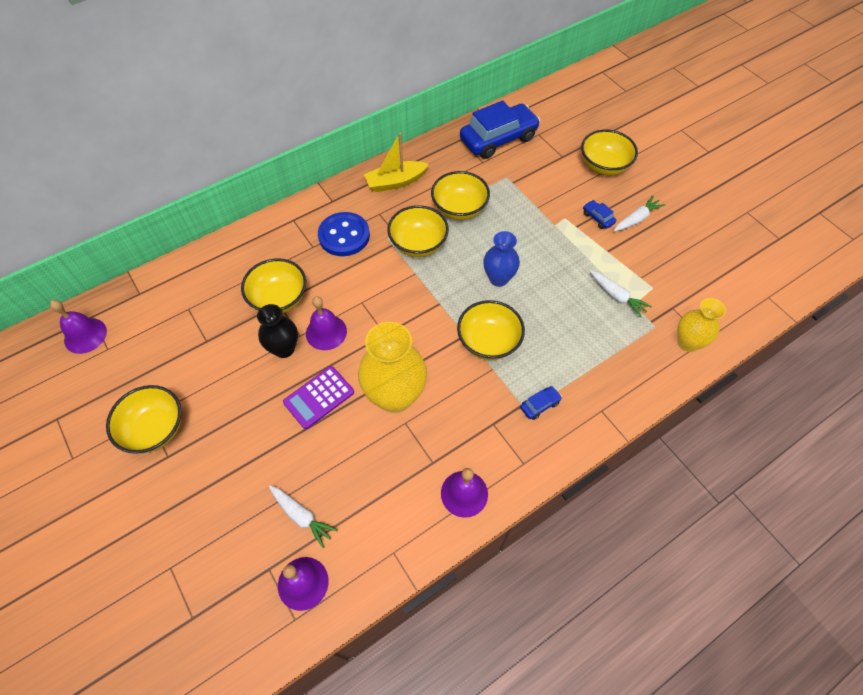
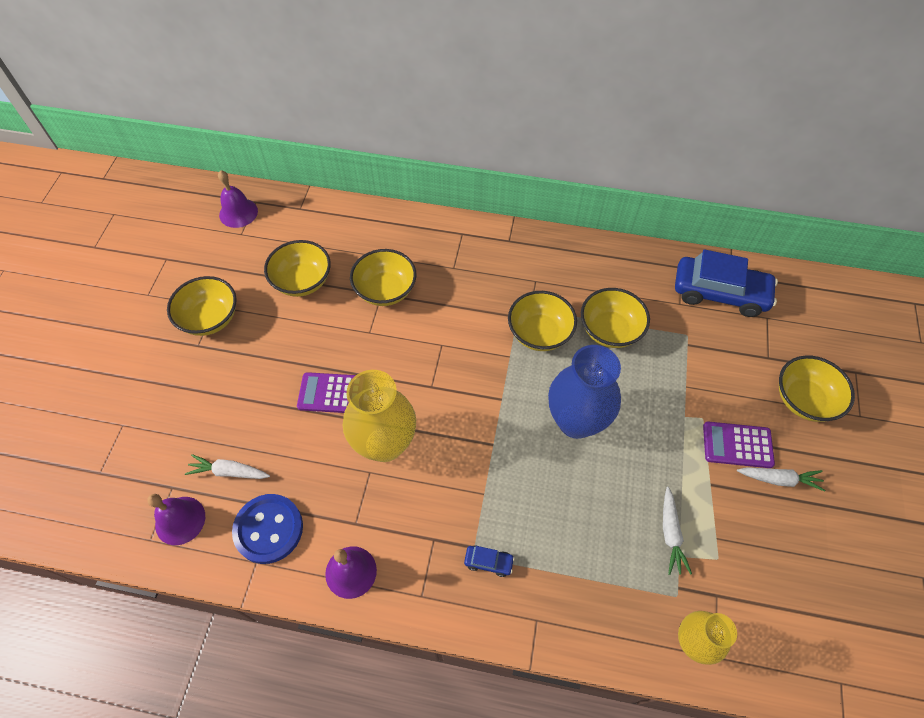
camera: 45 degrees right, 0 degrees up
black vase [257,304,298,358] -> none
white carrot [269,486,338,548] -> white carrot turned 105 degrees clockwise [185,454,270,479]
purple bell [306,297,347,350] -> none
blue button [318,212,370,256] -> blue button moved to [232,494,303,564]
yellow boat [364,132,429,192] -> none
yellow bowl [457,300,525,360] -> yellow bowl moved to [264,240,331,297]
blue vase [483,231,520,287] -> blue vase [548,345,621,439], size x1.65
blue car [583,200,616,229] -> purple calculator [703,421,775,468]

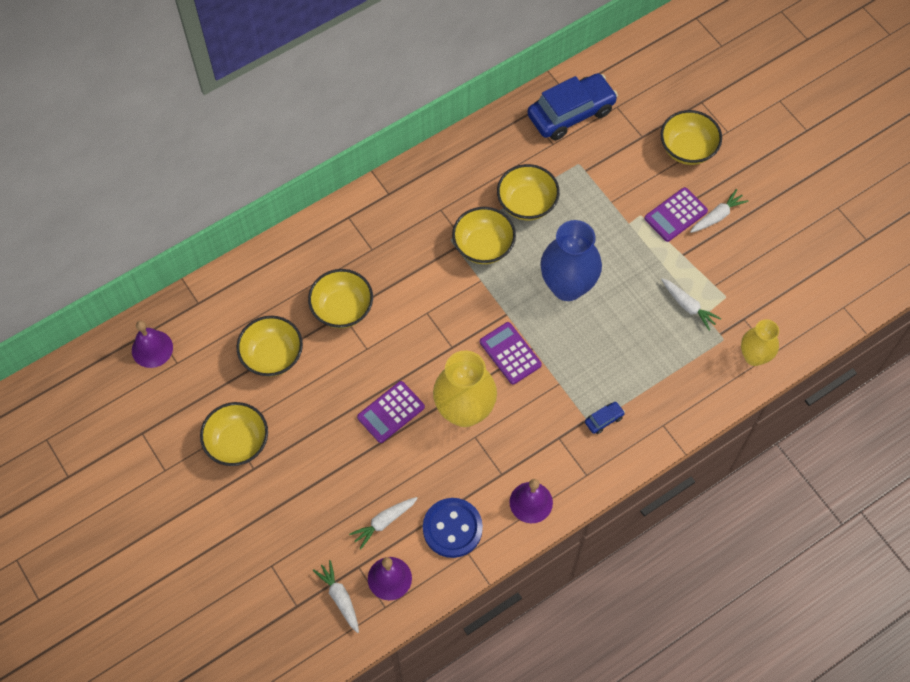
camera: 45 degrees left, 5 degrees up
none -> white carrot [313,560,359,633]
none -> purple calculator [480,322,542,385]

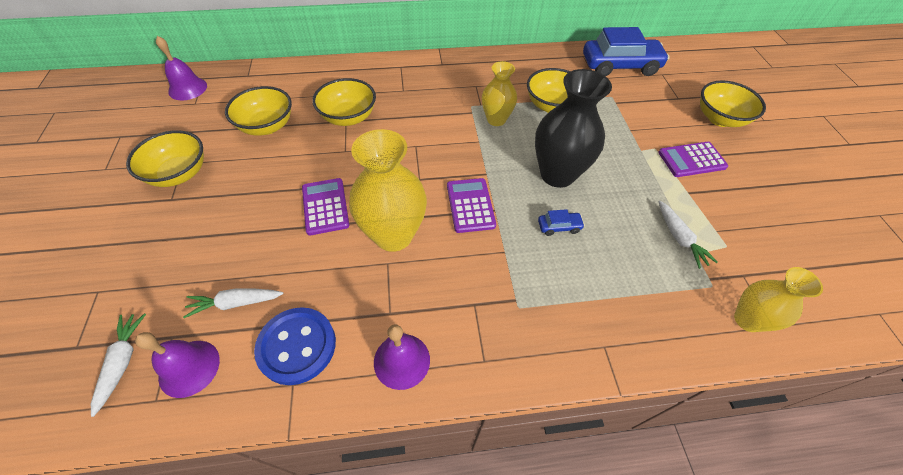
camera: 25 degrees right, 10 degrees down
purple calculator [357,381,425,443] -> purple calculator turned 90 degrees clockwise [302,178,349,236]
yellow bowl [452,207,516,264] -> yellow vase [482,61,517,126]
blue vase [540,220,602,301] -> black vase [535,69,612,188]
blue car [585,402,625,434] -> blue car moved to [538,209,585,236]
white carrot [690,189,748,233] -> none

